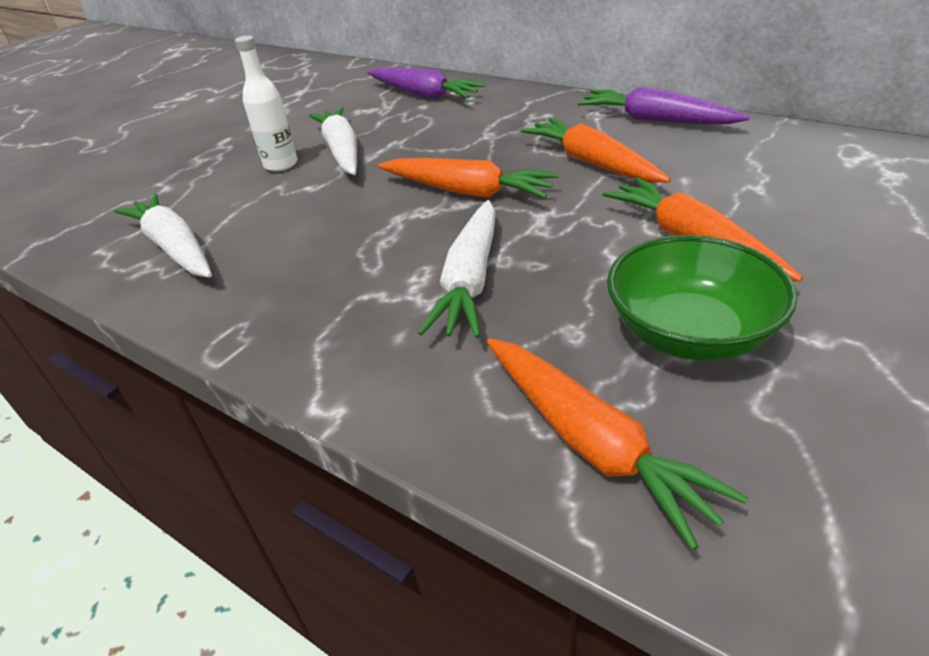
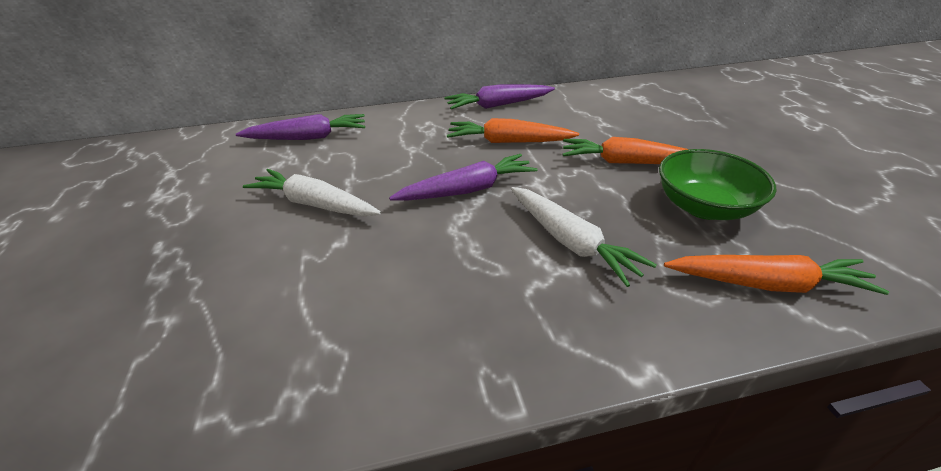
camera: 50 degrees left, 0 degrees up
white carrot [114,193,212,278] -> none
white bottle [235,36,298,172] -> none
orange carrot [378,158,559,198] -> purple carrot [389,154,537,201]

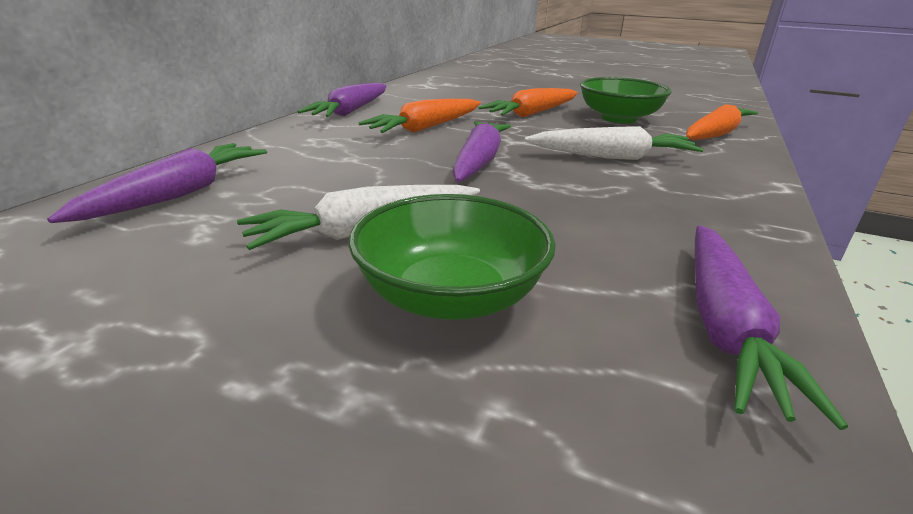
camera: 55 degrees left, 10 degrees down
none -> green bowl [349,194,556,320]
none -> purple carrot [695,225,848,430]

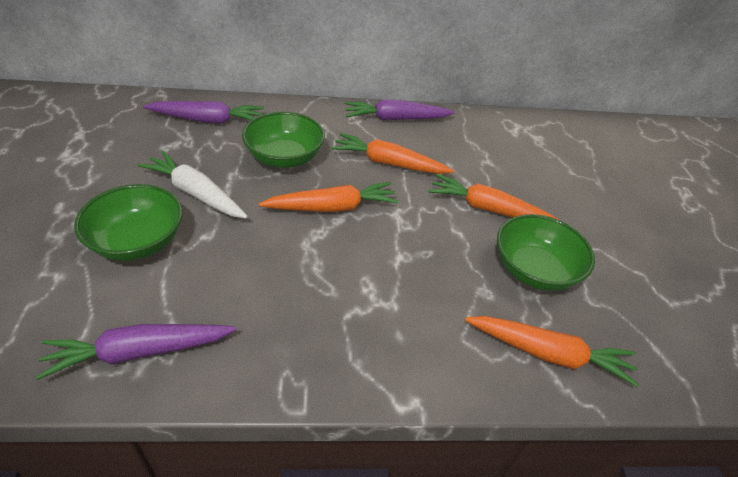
camera: 60 degrees right, 15 degrees up
purple carrot [452,121,511,182] -> orange carrot [259,182,399,212]
white carrot [524,126,704,160] -> none
none -> green bowl [242,112,325,168]

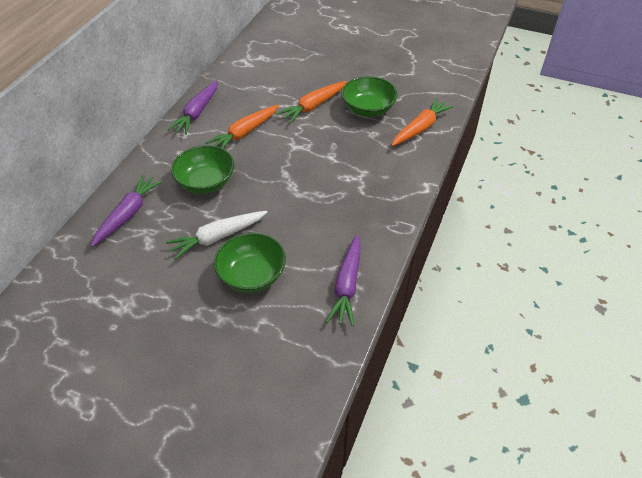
camera: 60 degrees left, 5 degrees up
orange carrot [259,182,399,212] -> none

